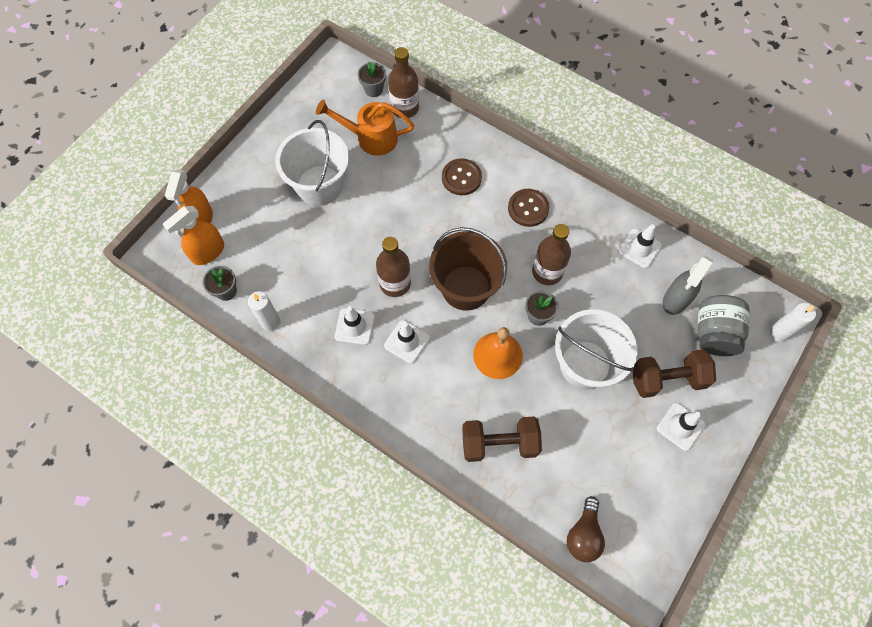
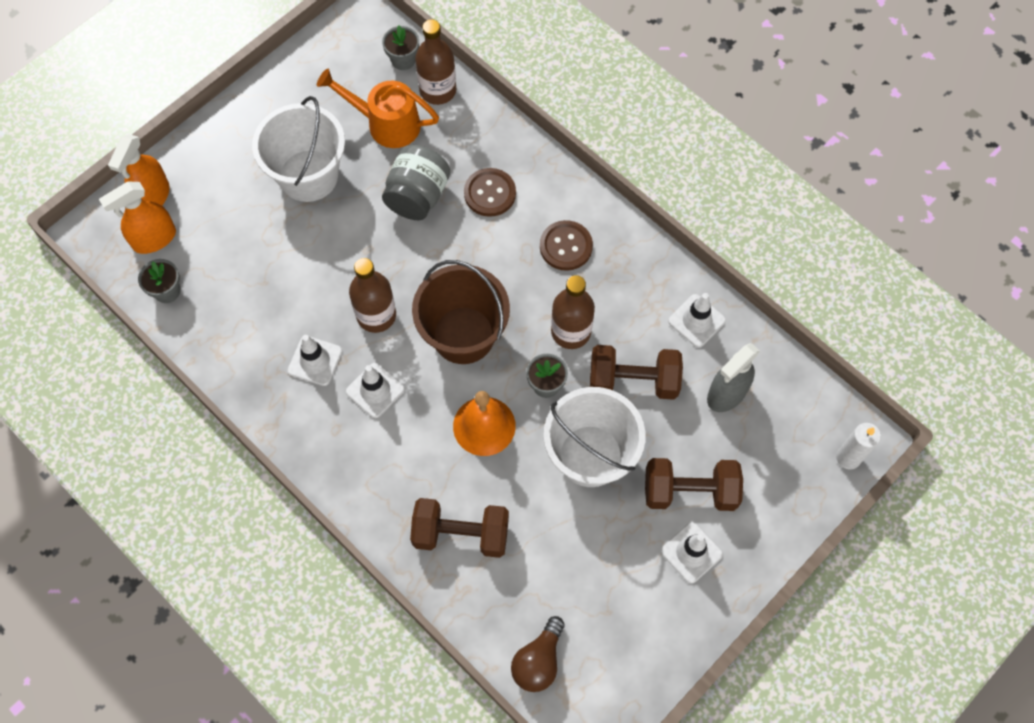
camera: 10 degrees right, 0 degrees up
white candle [248,291,280,331] -> none
grey jar [698,295,750,356] -> grey jar moved to [382,145,450,220]
none -> brown dumbbell [590,345,683,400]

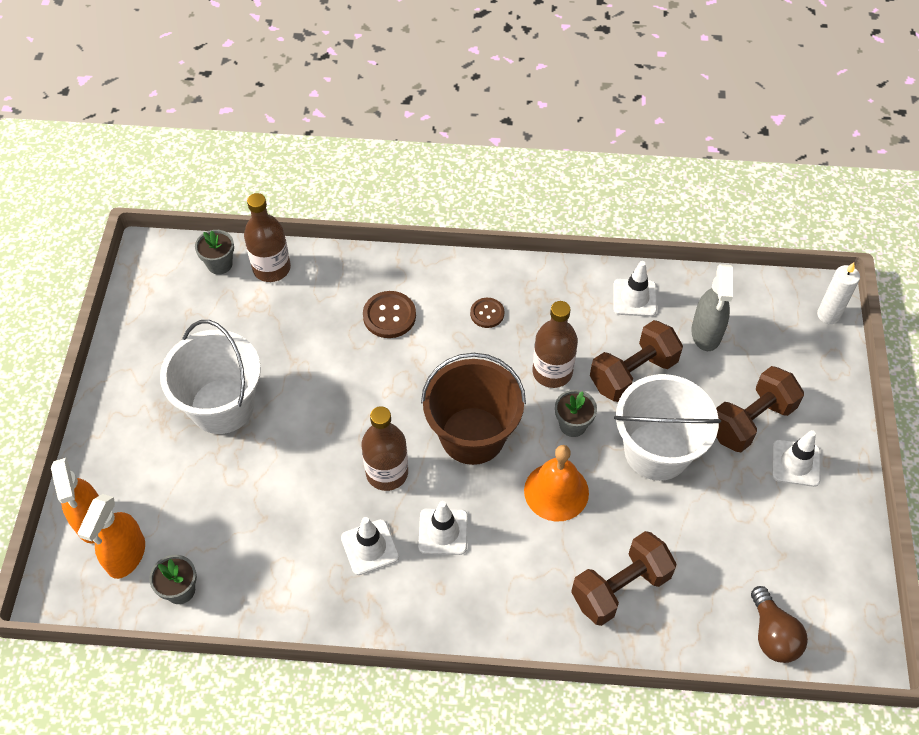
camera: 40 degrees left, 10 degrees down
orange watering can [317,69,439,148] -> none
grey jar [382,145,450,220] -> none
brown button [540,220,593,271] -> brown button [470,298,504,328], size x0.64

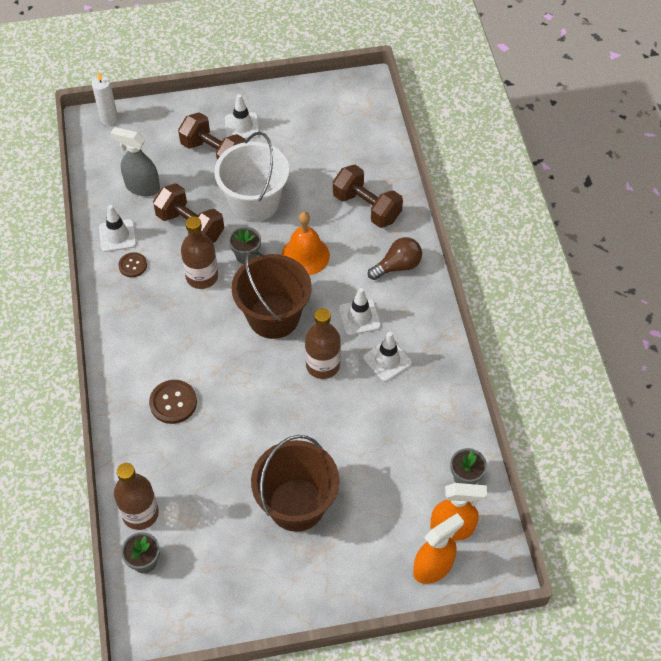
camera: 105 degrees left, 0 degrees up
white bucket [160,320,261,434] -> brown bucket [251,435,340,532]
brown button [470,298,504,328] -> brown button moved to [118,252,147,277]
grey spray bottle [691,264,733,351] -> grey spray bottle turned 150 degrees counterclockwise [110,127,160,196]
brown light bulb [751,586,808,663] -> brown light bulb moved to [368,237,422,280]

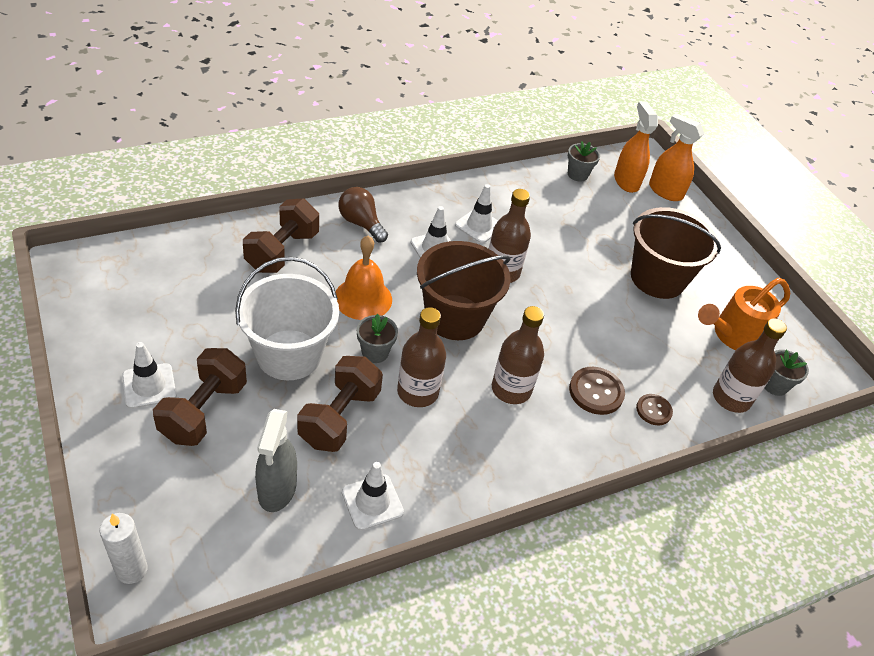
camera: 110 degrees left, 10 degrees down
brown button [118,252,147,277] -> brown button moved to [636,394,673,425]
none -> brown bottle [492,306,544,404]
none -> orange watering can [698,278,790,350]

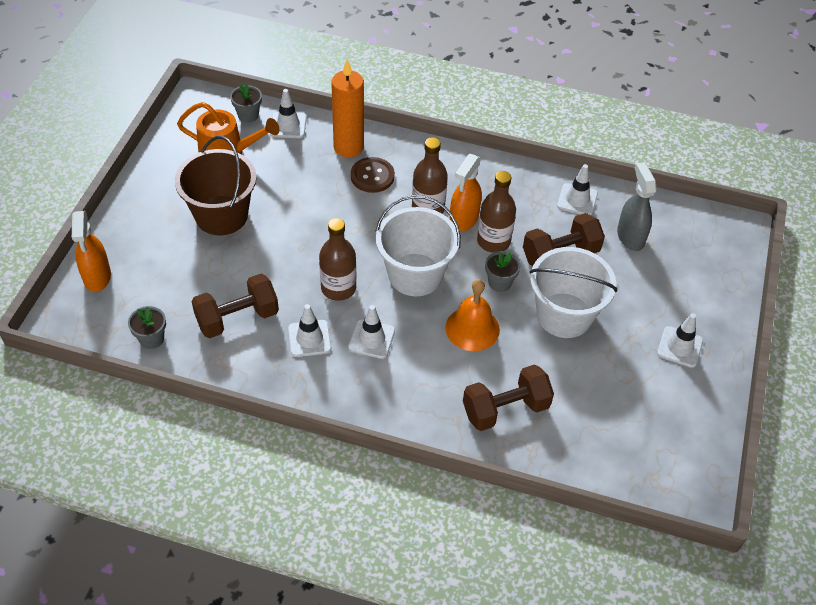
camera: 135 degrees left, 5 degrees up
white candle [100,513,148,584] -> none
brown dumbbell [153,348,247,446] -> brown dumbbell moved to [192,274,279,338]
grey spray bottle [255,409,297,512] -> grey spray bottle turned 60 degrees counterclockwise [617,162,657,251]
brown light bulb [339,187,388,243] -> none
brown bucket [417,241,511,340] -> white bucket [375,195,461,296]
orange spray bottle [614,101,658,193] -> orange spray bottle moved to [450,154,482,232]
brown button [636,394,673,425] -> orange candle [331,60,364,158]
brown bottle [713,318,787,413] -> white traffic cone [270,89,307,138]

